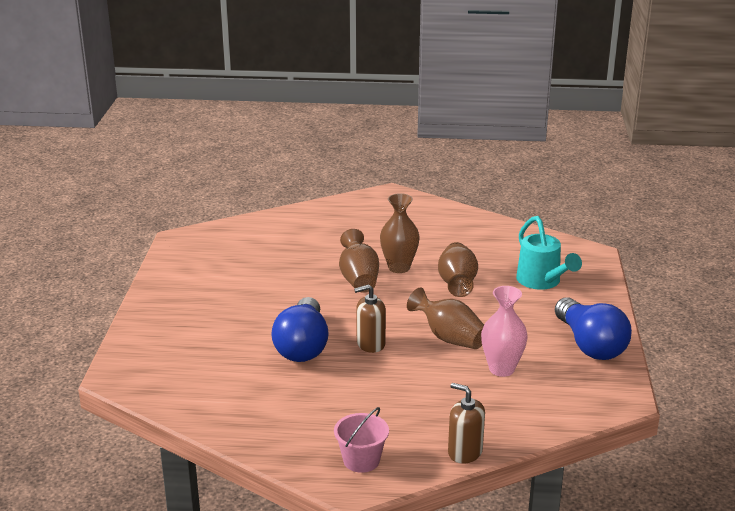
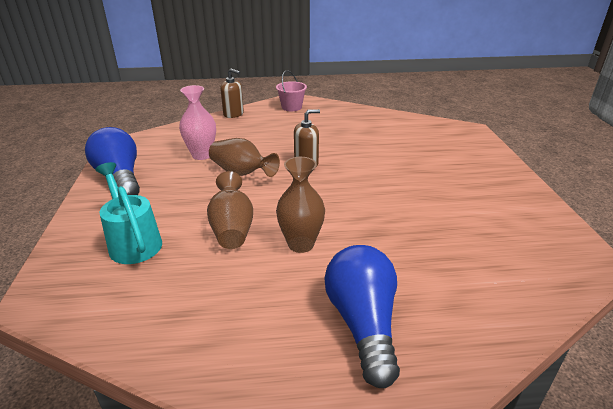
camera: 170 degrees right, 5 degrees up
blue light bulb [271,297,329,362] -> blue light bulb moved to [324,245,400,388]
brown vase [339,229,379,293] -> none

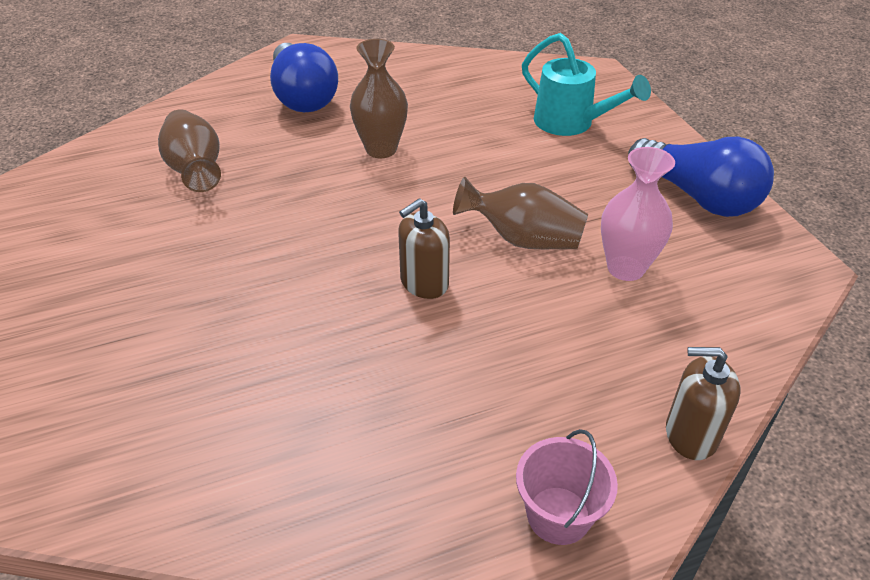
camera: 165 degrees right, 10 degrees up
brown vase [207,171,253,249] -> brown vase moved to [158,109,221,192]

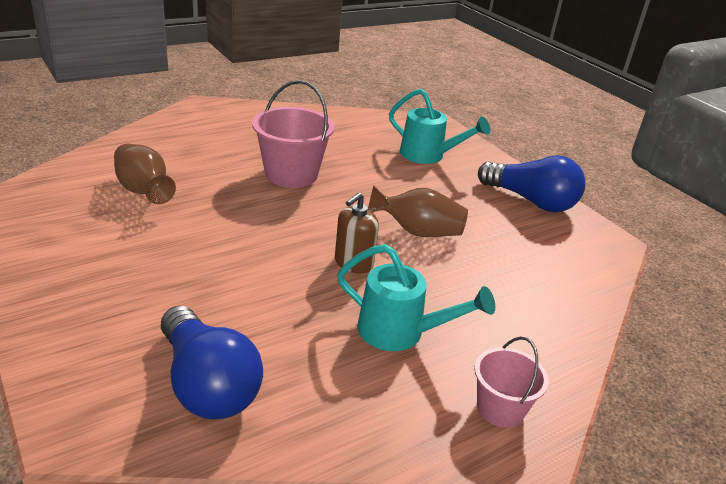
camera: 15 degrees left, 10 degrees down
blue light bulb [270,43,338,112] -> blue light bulb moved to [161,306,263,419]
brown vase [350,39,408,158] -> pink bucket [252,80,334,188]
pink vase [601,147,675,281] -> none
brown soap dispenser [666,347,741,460] -> none
none -> turquoise watering can [337,244,495,351]

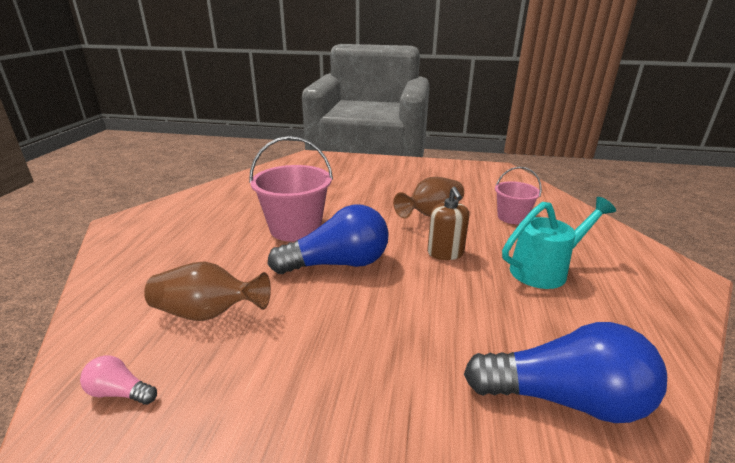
camera: 45 degrees left, 5 degrees down
turquoise watering can [389,89,490,164] -> none
pink bucket [474,337,549,428] -> pink bucket moved to [495,167,542,224]
blue light bulb [478,155,586,212] -> blue light bulb moved to [268,204,389,274]
none -> pink light bulb [80,355,157,405]

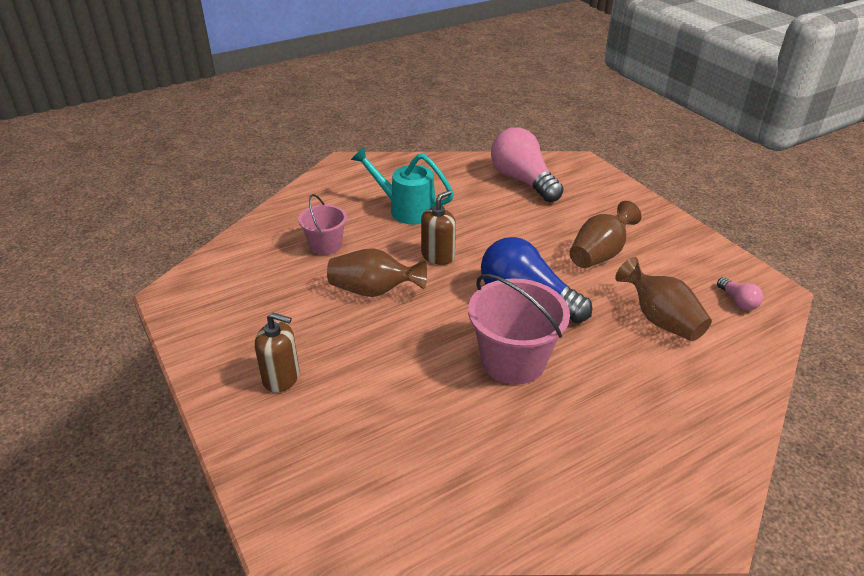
camera: 130 degrees left, 10 degrees up
blue light bulb [464,322,667,423] -> pink light bulb [491,127,564,202]
none -> brown soap dispenser [255,313,300,393]
none -> brown vase [569,201,641,268]

